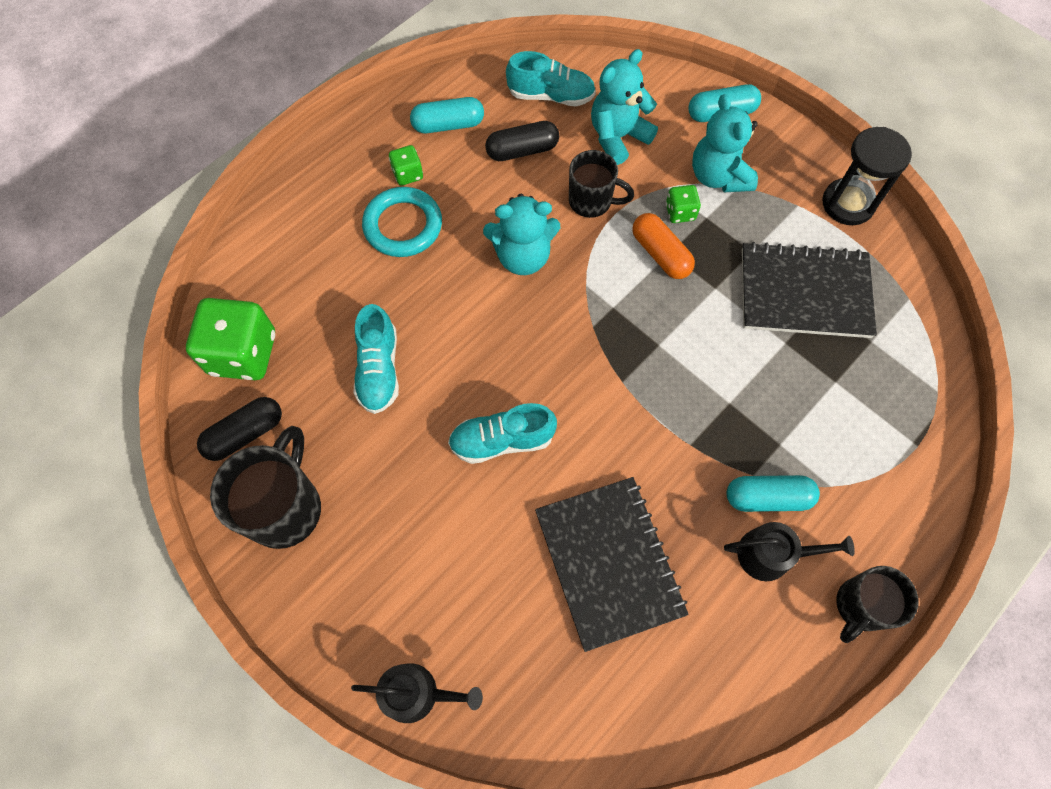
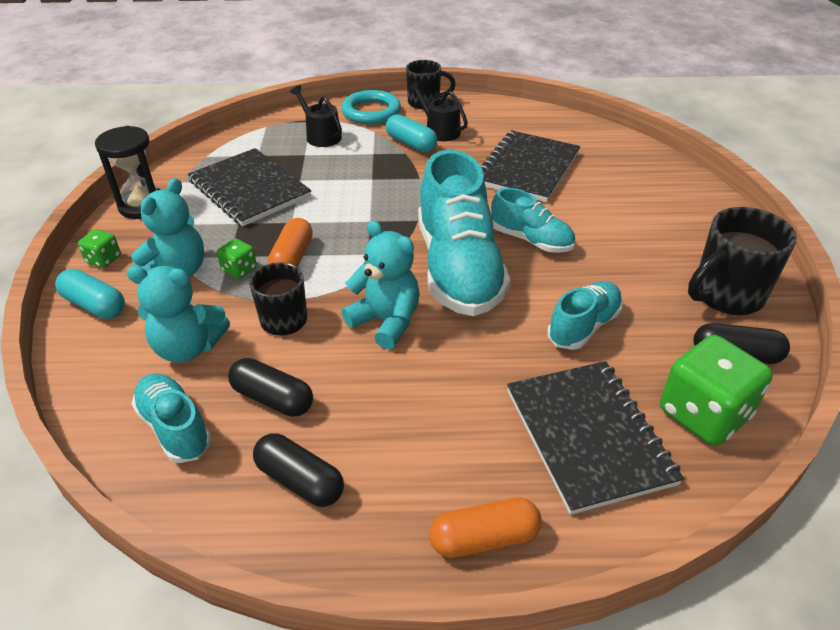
camera: 135 degrees left, 25 degrees down
black watering can [351,663,483,723] -> black watering can moved to [290,85,342,147]
turquoise ring [362,187,442,257] -> turquoise ring moved to [341,90,401,125]
green dice [389,145,423,186] -> green dice moved to [78,229,121,268]
turquoise capsule [410,97,484,133] -> black capsule [253,433,344,507]
none -> turquoise shoe [418,150,511,316]
none -> orange capsule [429,498,542,558]
none -> black notebook [507,361,684,515]

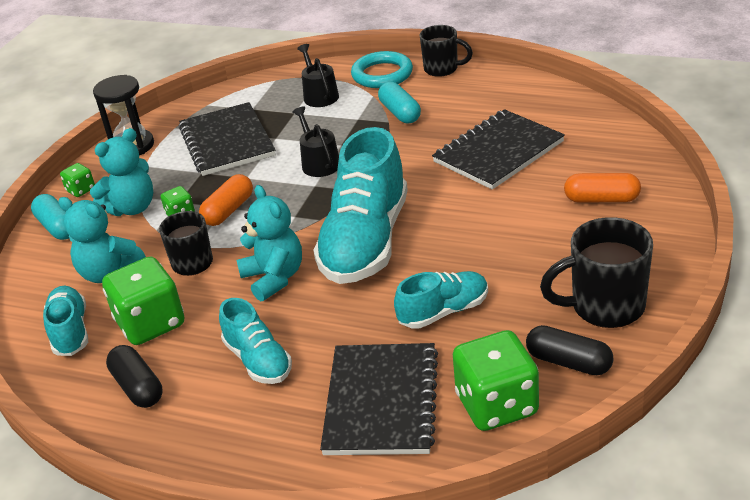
camera: 25 degrees right, 5 degrees down
black capsule [228,358,313,417] -> green dice [102,257,184,345]
black watering can [408,81,468,141] -> black watering can moved to [292,106,339,177]
orange capsule [429,498,542,558] -> orange capsule moved to [564,173,641,203]
turquoise shoe [491,188,575,253] -> turquoise shoe moved to [219,298,292,384]

